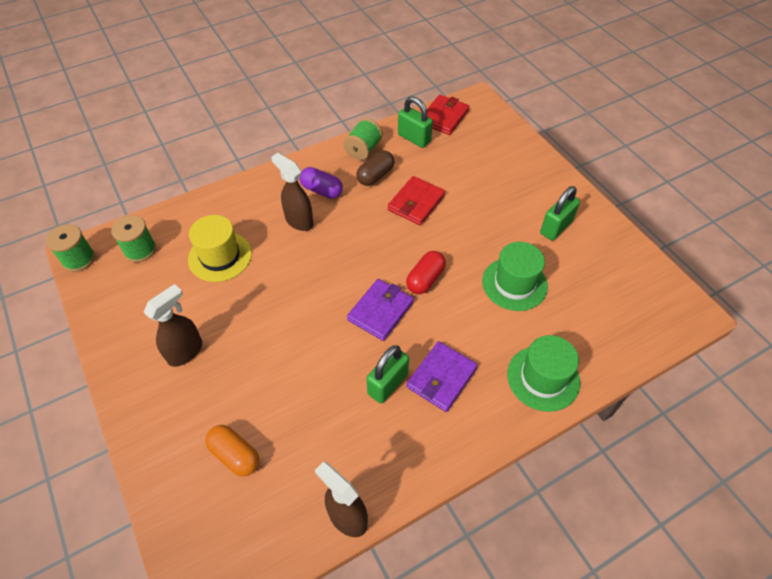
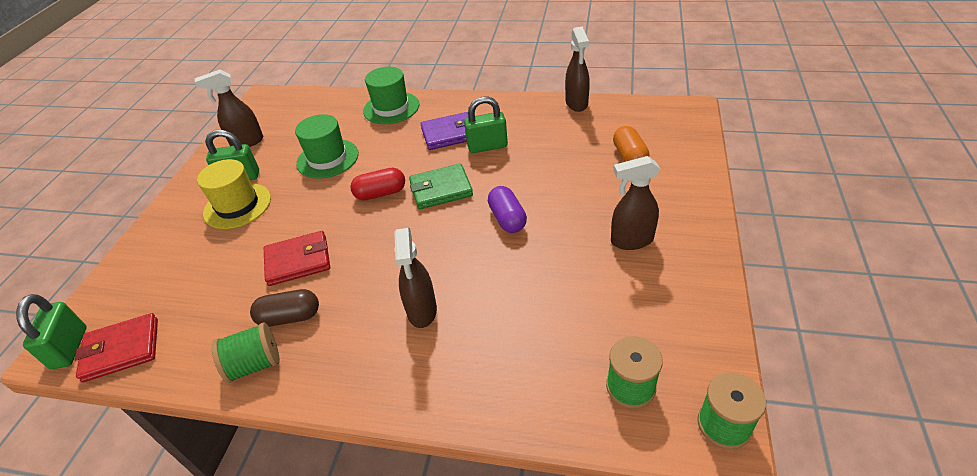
camera: 135 degrees left, 10 degrees down
yellow hat [188,215,252,282] -> yellow hat moved to [197,159,271,229]
purple capsule [299,167,343,199] -> purple capsule moved to [488,186,527,233]
purple wallet [347,279,414,341] -> green wallet [409,164,473,209]
green padlock [398,96,433,148] -> green padlock moved to [16,294,86,369]
none -> brown spray bottle [195,70,263,147]

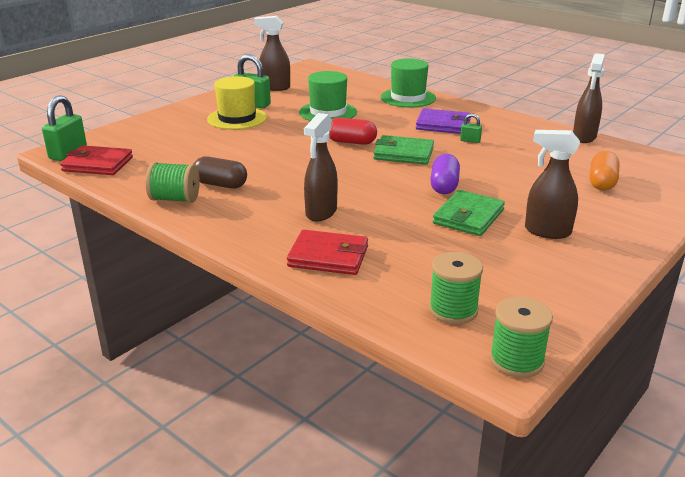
camera: 25 degrees right, 15 degrees down
red wallet [264,231,330,286] -> red wallet moved to [287,230,368,275]
green padlock [464,97,508,153] -> green padlock [460,114,482,143], size x0.50
none -> green wallet [433,190,505,236]

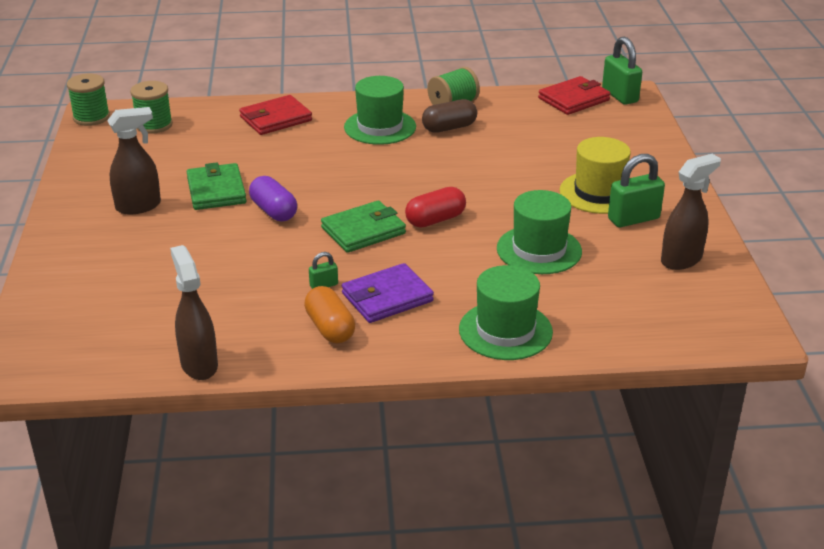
camera: 135 degrees right, 5 degrees up
brown spray bottle [304,113,338,222] -> none
orange capsule [589,151,620,190] -> orange capsule moved to [304,286,355,343]
none -> green hat [344,76,416,145]

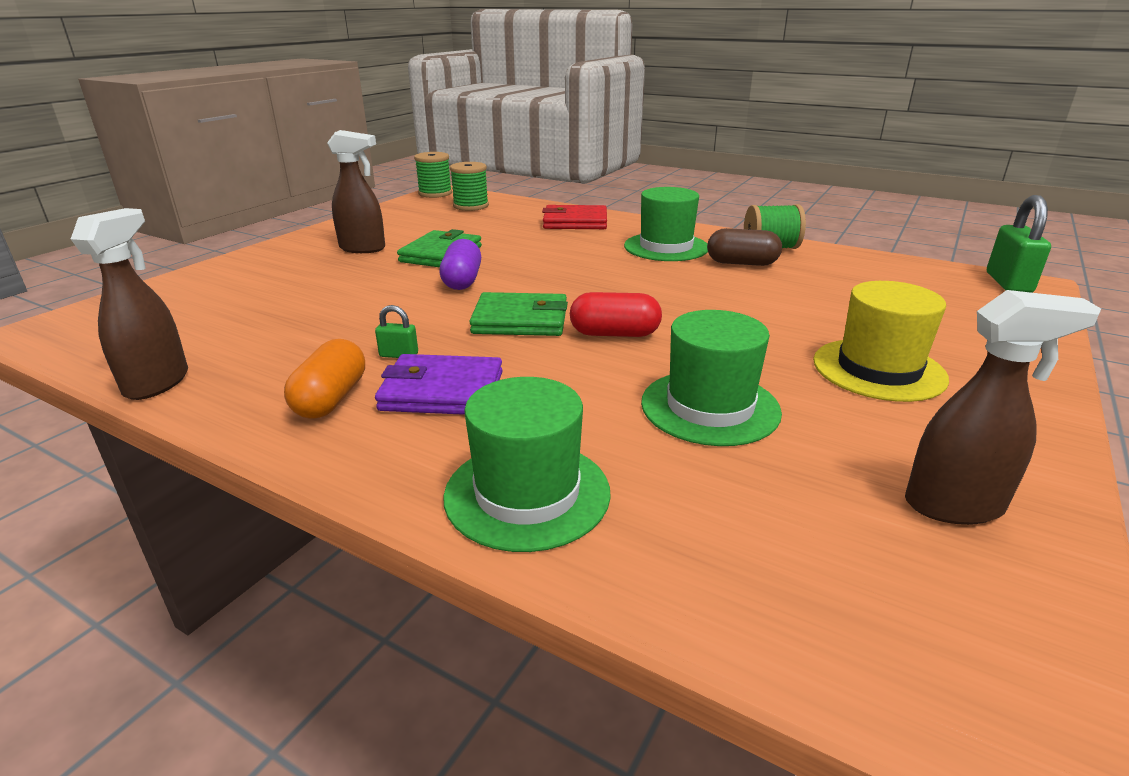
camera: 35 degrees right, 5 degrees down
red wallet [538,76,611,115] -> none
green padlock [608,154,665,227] -> none

